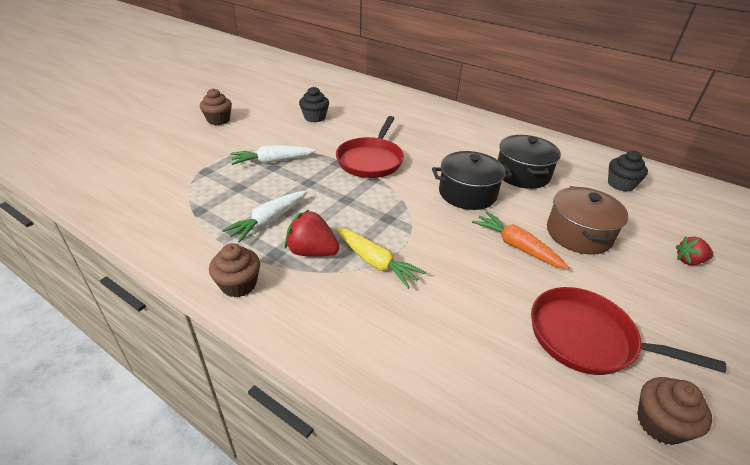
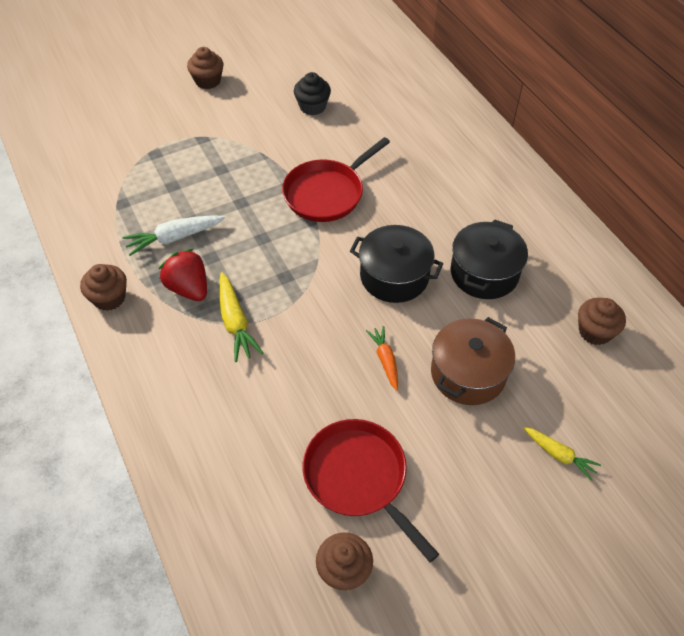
camera: 30 degrees right, 15 degrees up
white carrot [231,145,316,165] -> none
orange carrot [472,211,569,269] -> orange carrot [366,326,398,391], size x0.66
black cupcake [608,151,648,192] -> brown cupcake [578,298,626,345]
red strawberry [676,236,714,265] -> yellow carrot [523,427,601,481]

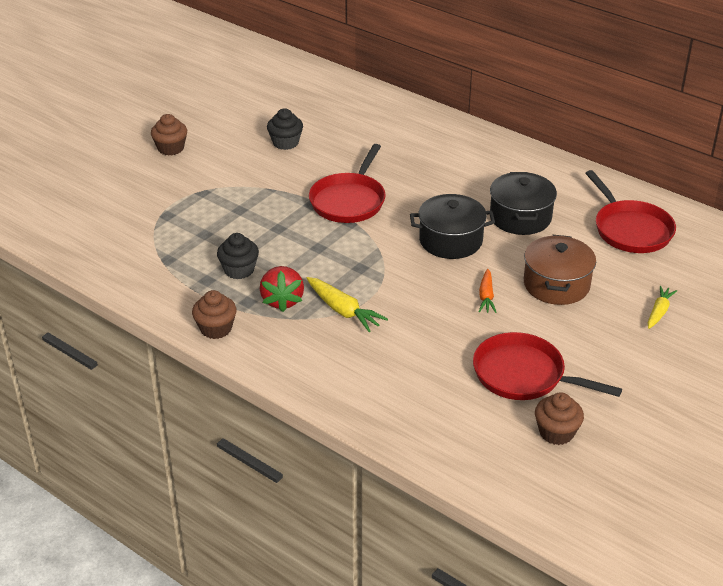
camera: 25 degrees left, 15 degrees down
white carrot [123,215,225,256] -> black cupcake [217,233,259,279]
red strawberry [158,249,207,301] -> red strawberry turned 120 degrees counterclockwise [260,266,304,312]
orange carrot [366,326,398,391] -> orange carrot turned 135 degrees counterclockwise [479,269,497,313]
yellow carrot [523,427,601,481] -> yellow carrot turned 75 degrees counterclockwise [648,286,677,329]
brown cupcake [578,298,626,345] -> red pan [586,170,676,253]

